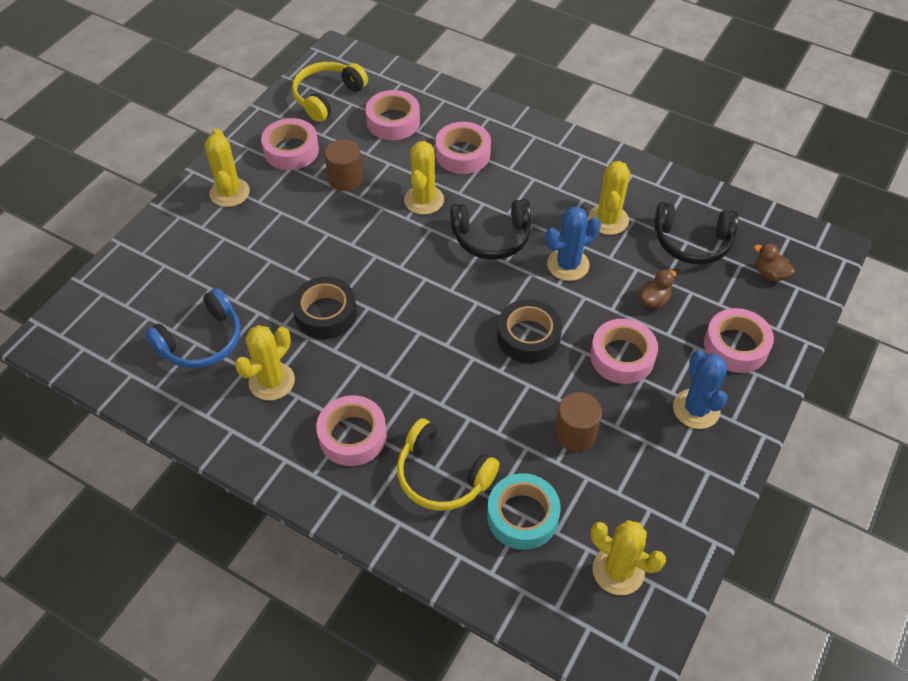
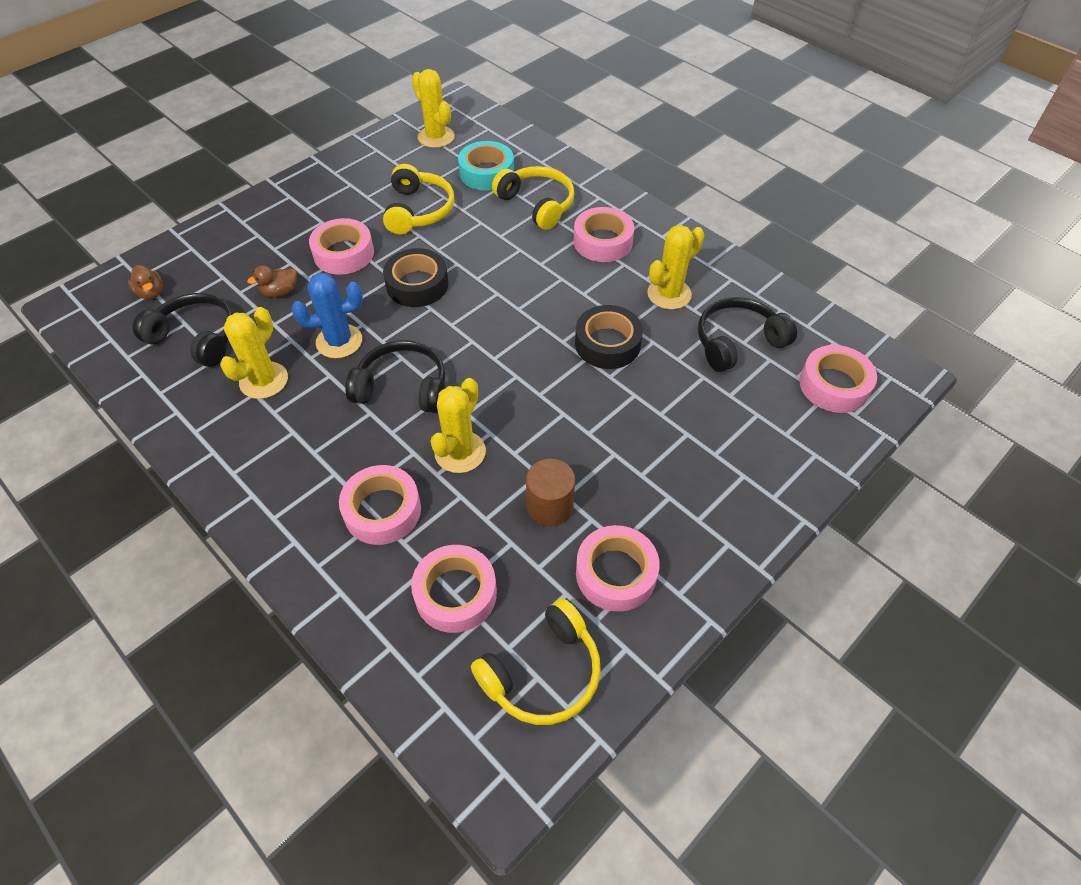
camera: 165 degrees left, 0 degrees up
blue headphones [145,288,241,369] -> black headphones [698,297,797,372]
yellow cactus [205,129,250,207] -> none
brown cylinder [555,392,602,451] -> yellow headphones [383,164,454,234]
blue cactus [673,350,727,429] -> none
pink tape [704,308,774,373] -> pink tape moved to [799,345,877,413]

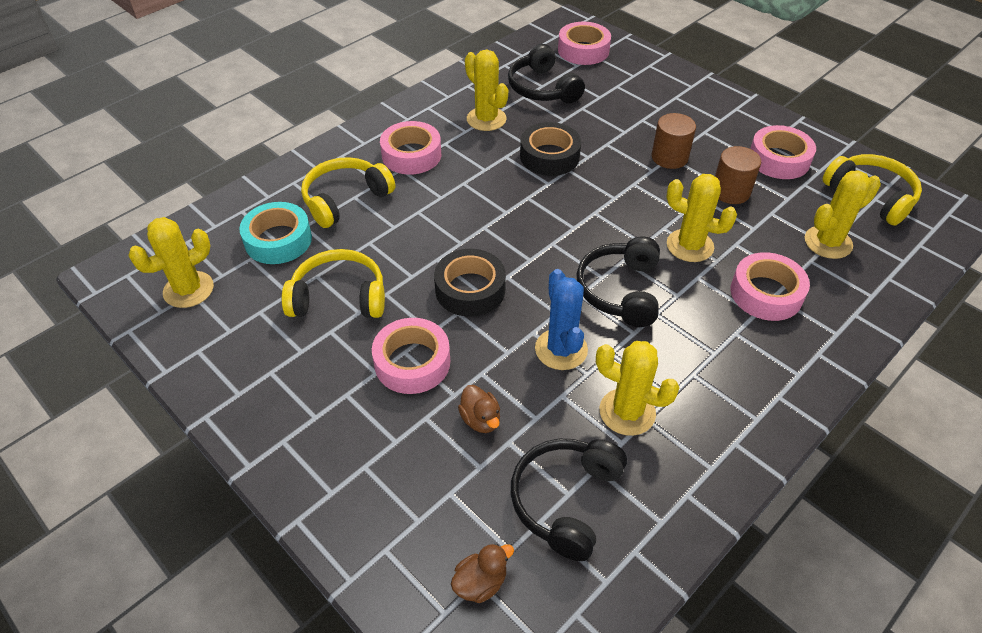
camera: 90 degrees left, 5 degrees down
pink tape [411,545,497,633] -> yellow cactus [805,170,881,259]
none -> brown cylinder [652,113,696,169]

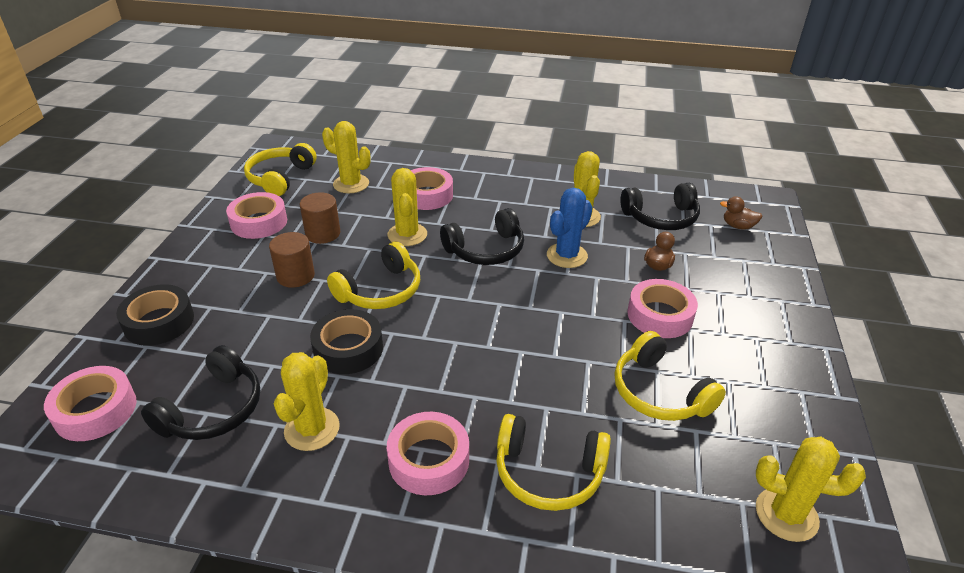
camera: 125 degrees left, 10 degrees down
turquoise tape [239,202,312,264] -> none
black tape [434,249,506,317] -> black tape moved to [116,284,194,346]
none -> yellow headphones [327,242,420,309]

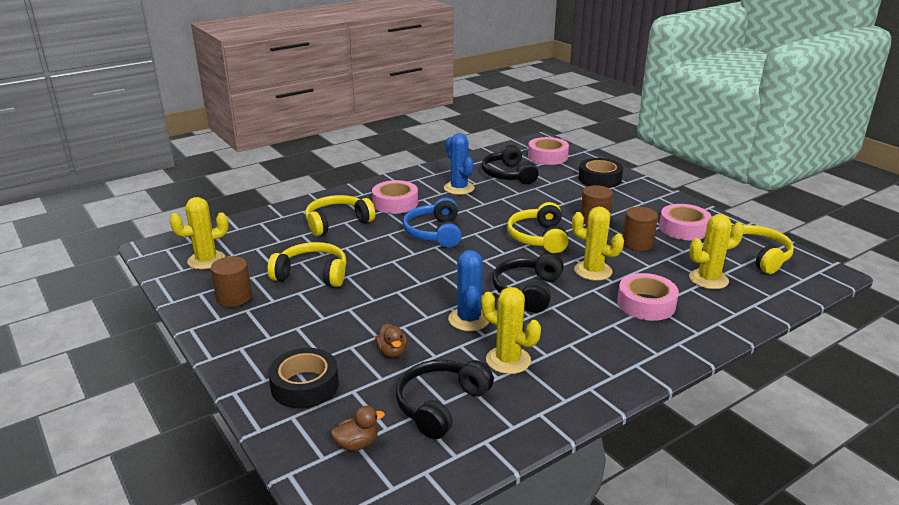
camera: 135 degrees right, 10 degrees down
yellow cactus [274,352,340,451] -> blue cactus [444,133,475,195]
black tape [310,309,383,374] -> black tape moved to [269,348,339,408]
pink tape [627,279,698,338] -> none
none -> brown cylinder [211,256,252,307]
none -> blue headphones [403,198,462,248]

